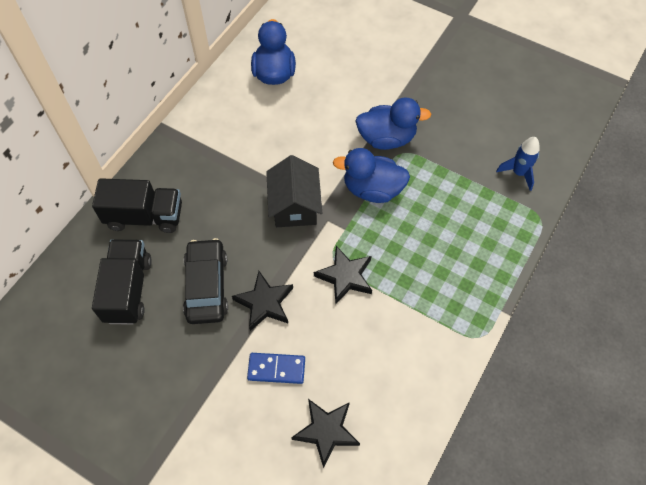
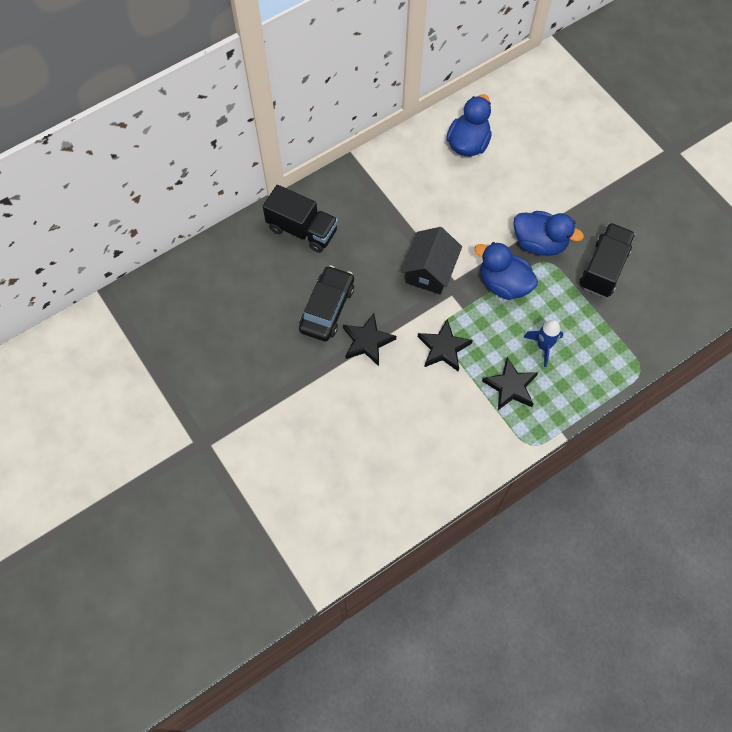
camera: 25 degrees right, 5 degrees up
black truck [92,240,152,325] -> black truck moved to [579,223,636,297]
blue domino [247,353,305,384] -> none
black star [291,399,360,468] -> black star moved to [482,357,538,410]
blue rocket [496,137,540,191] -> blue rocket moved to [523,320,563,367]

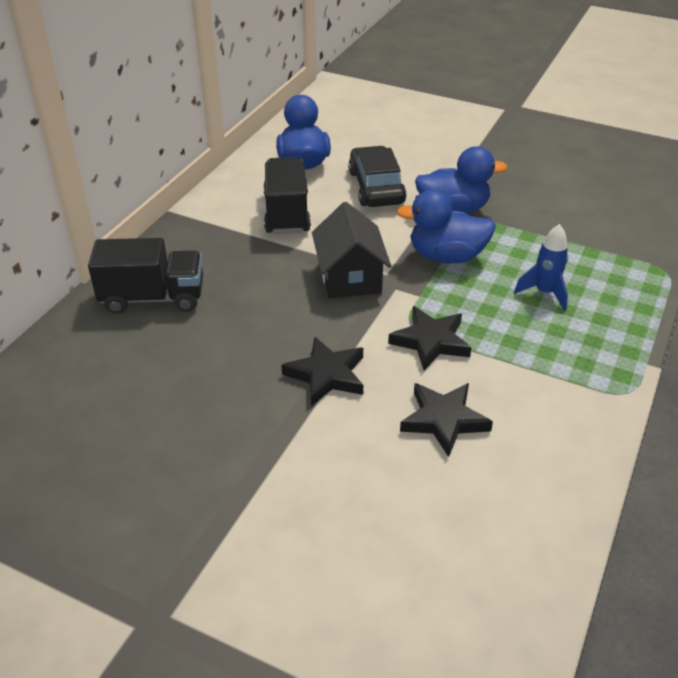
camera: 30 degrees left, 25 degrees down
black car [299,266,354,341] -> black car moved to [348,146,407,207]
black star [482,357,538,410] -> black star moved to [400,383,493,457]
black truck [579,223,636,297] -> black truck moved to [263,157,311,234]

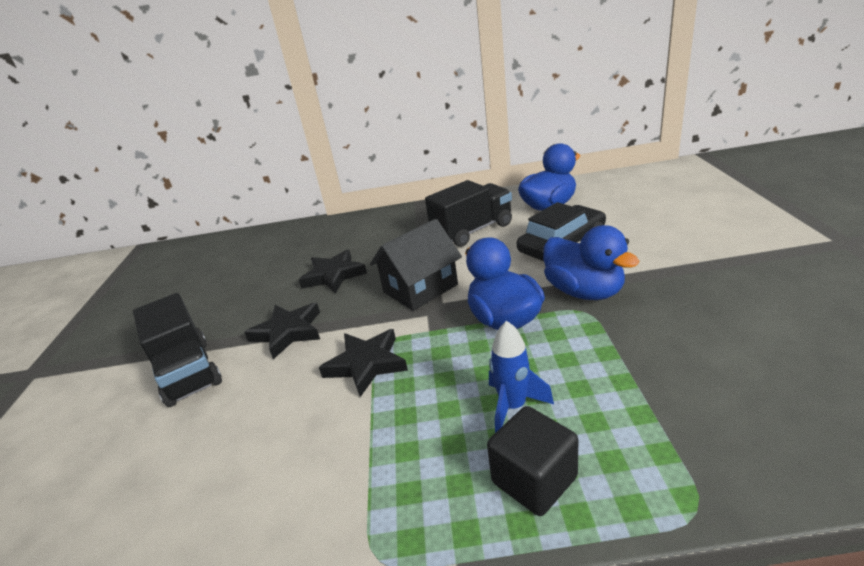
camera: 65 degrees right, 10 degrees down
black truck [88,238,203,314] -> black truck moved to [133,293,222,407]
black star [400,383,493,457] -> black star moved to [298,249,367,293]
none -> black cube [487,406,578,516]

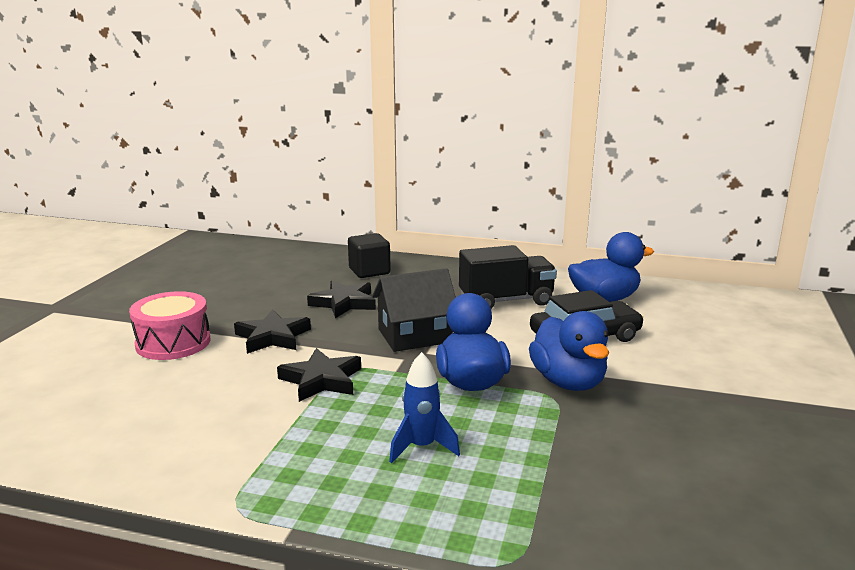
camera: 15 degrees right, 10 degrees down
black truck [133,293,222,407] -> pink drum [129,291,211,360]
black cube [487,406,578,516] -> black cube moved to [348,233,391,278]

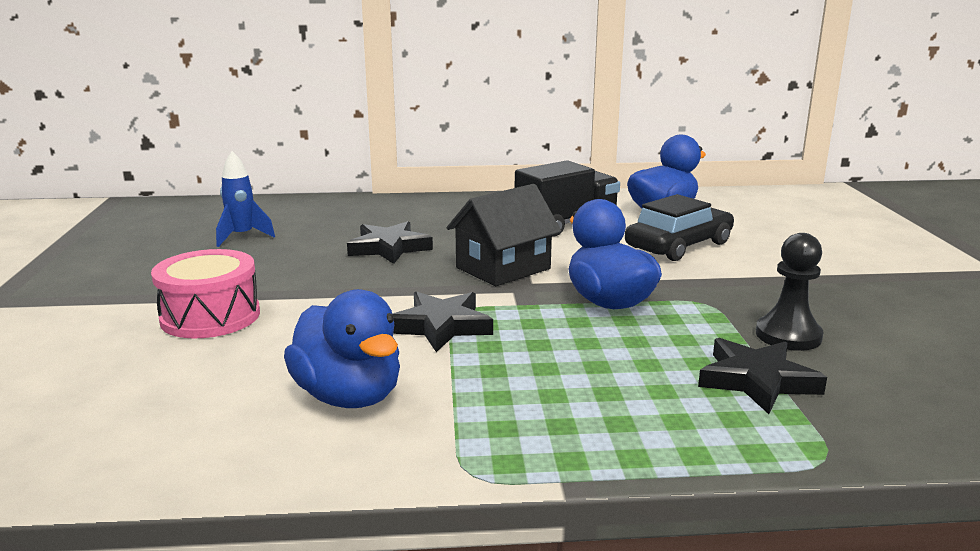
camera: 20 degrees left, 0 degrees up
black star [234,310,311,354] -> black star moved to [698,338,827,414]
black cube [348,233,391,278] -> none
blue rocket [389,352,460,463] -> blue rocket moved to [216,151,275,247]
blue duck [529,311,609,391] -> blue duck moved to [284,289,400,408]
none -> black pawn [756,233,824,351]

